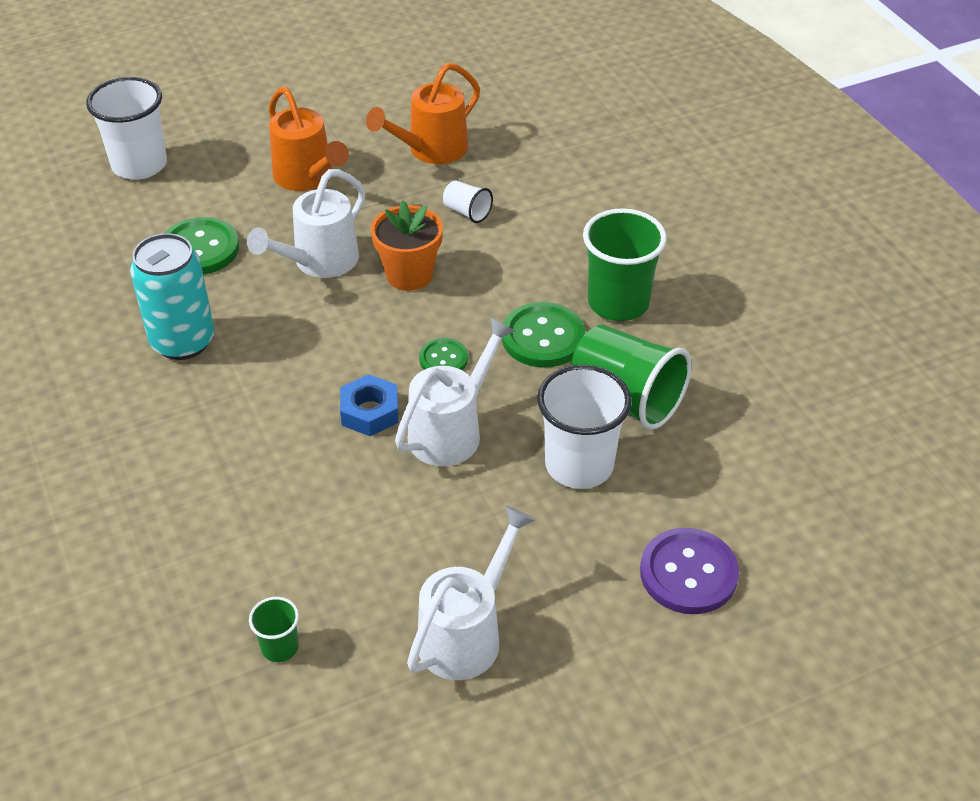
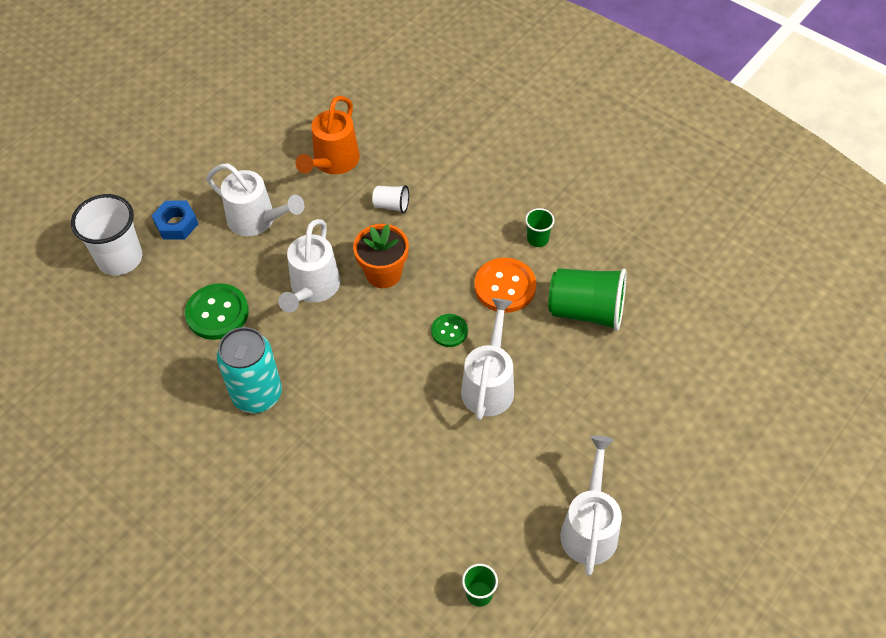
camera: 25 degrees left, 10 degrees up
orange watering can [268,87,349,191] -> white watering can [206,163,304,236]
blue nut [340,374,399,436] -> blue nut moved to [152,201,198,240]
green button [502,302,585,368] -> orange button [474,258,536,313]
white cup [537,365,632,489] -> none
green cup [583,208,667,321] -> green cup [525,208,555,247], size x0.49
purple button [640,528,739,614] -> none

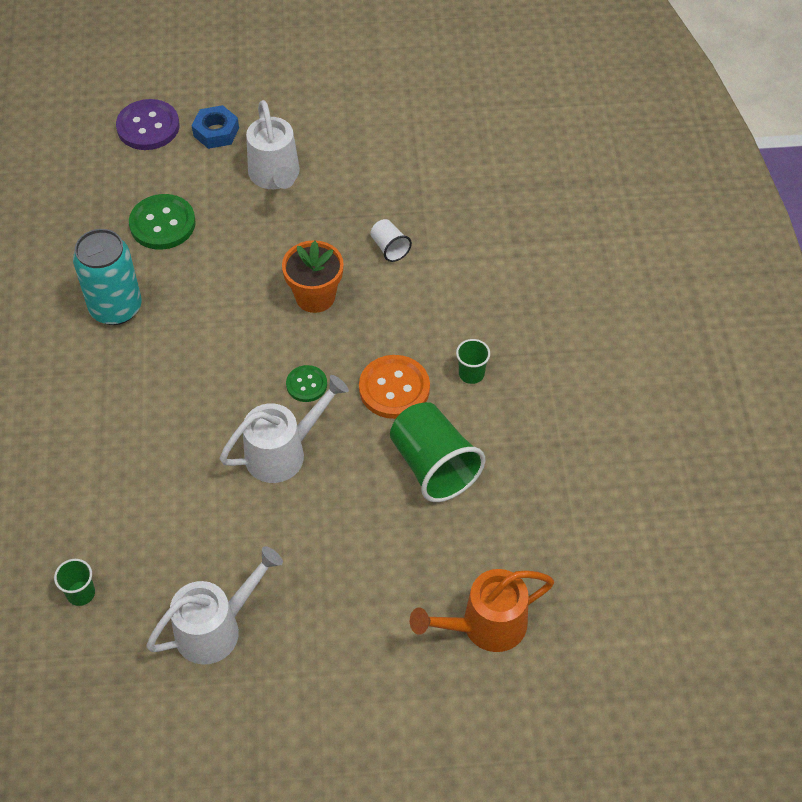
camera: 45 degrees right, 0 degrees up
white cup [71,194,142,275] -> purple button [116,99,180,150]
white watering can [278,219,340,312] -> none
orange watering can [295,96,360,174] -> orange watering can moved to [410,569,554,652]

